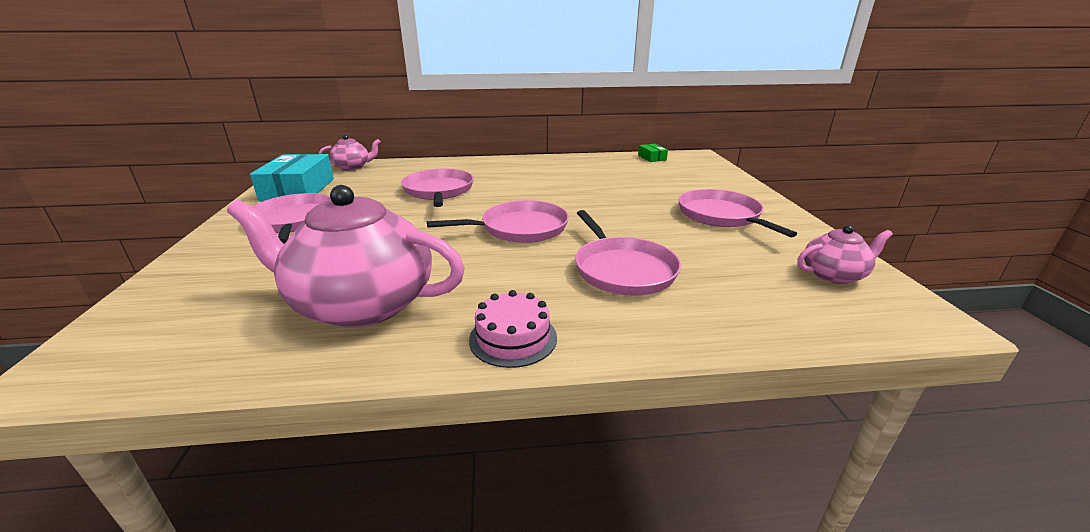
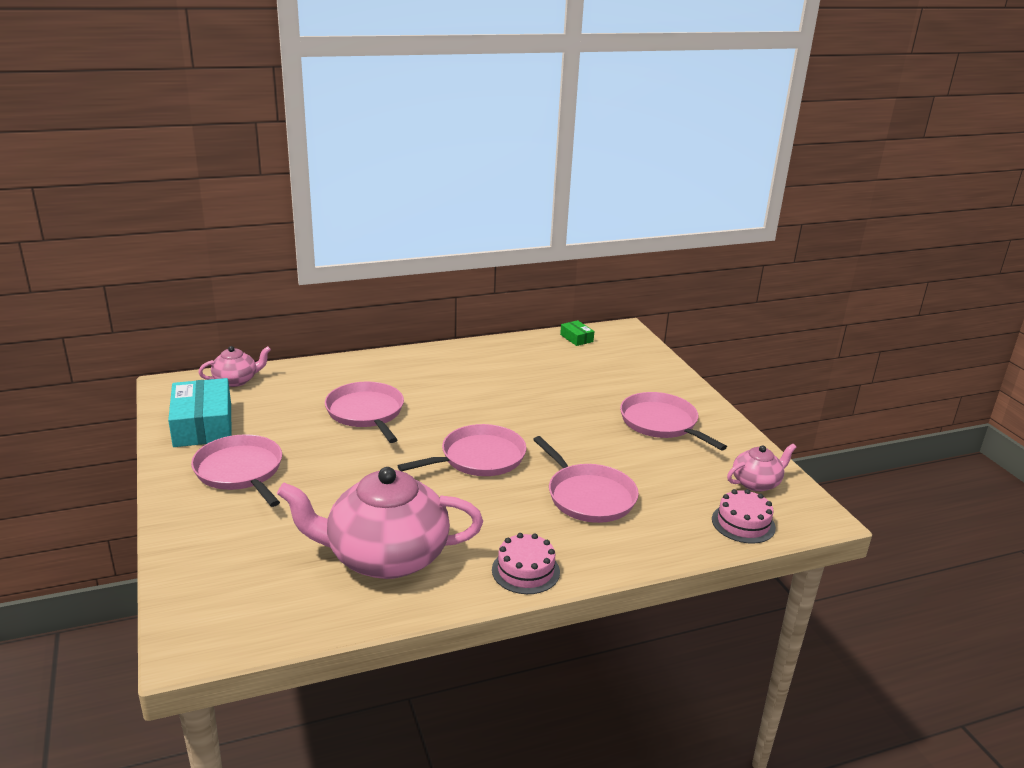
camera: 15 degrees left, 0 degrees up
none -> pink cake [712,489,776,544]

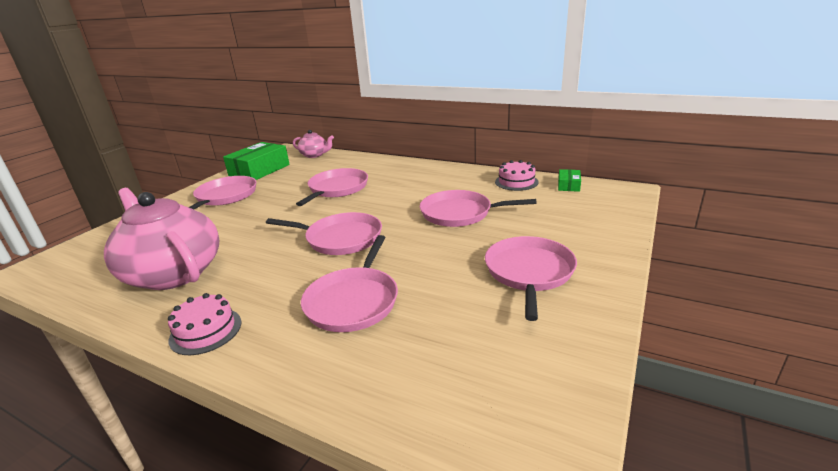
camera: 50 degrees right, 0 degrees up
turquoise box [168,378,232,447] -> green box [223,142,290,180]
pink cake [712,489,776,544] -> pink cake moved to [495,160,538,191]
pink teapot [727,444,796,492] -> none
none -> pink pan [420,190,536,227]

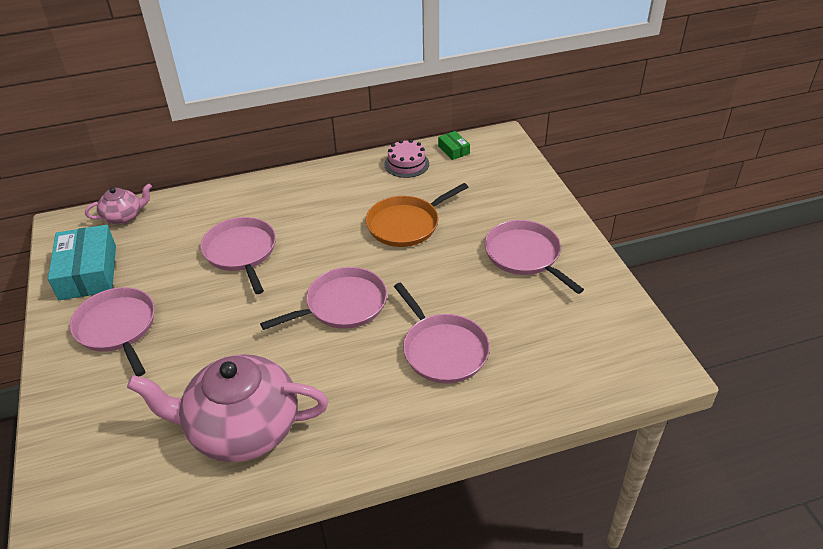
camera: 45 degrees left, 15 degrees up
pink cake [168,293,242,355] -> none
green box [223,142,290,180] -> turquoise box [48,225,116,300]
pink pan [420,190,536,227] -> orange pan [366,183,468,247]

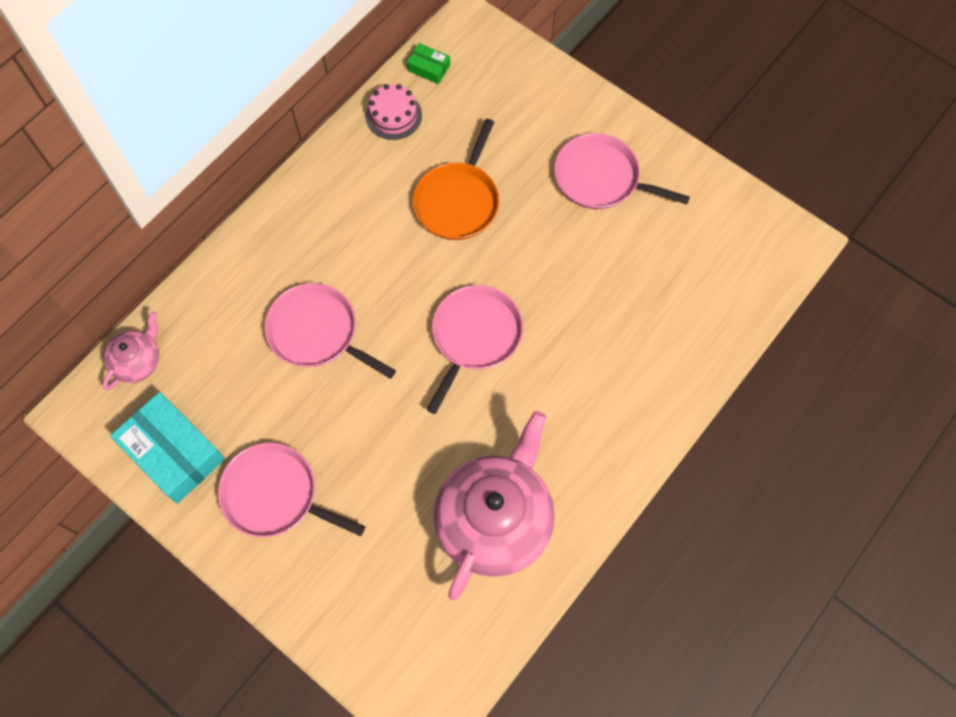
camera: 35 degrees left, 25 degrees up
pink teapot [127,354,328,462] -> pink teapot turned 150 degrees clockwise [434,411,555,600]
pink pan [394,283,490,384] -> none

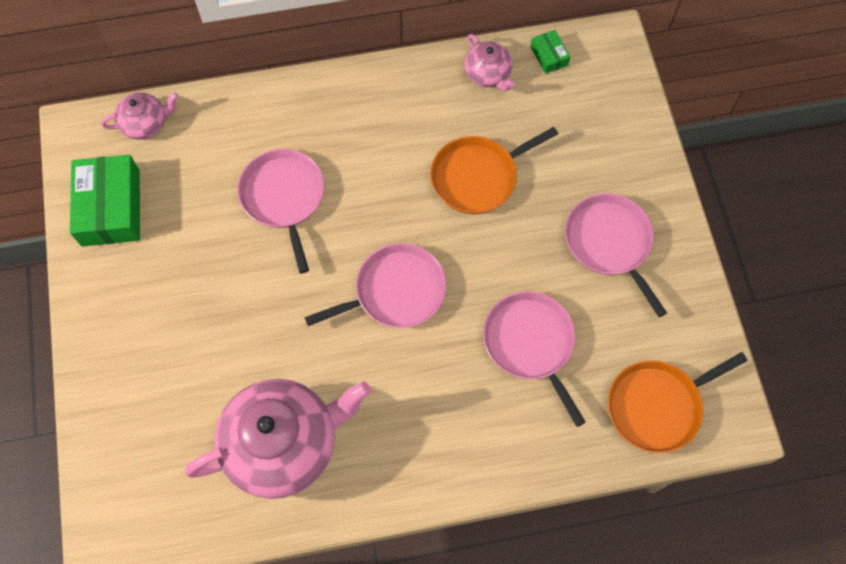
camera: 40 degrees right, 0 degrees up
turquoise box [110,392,225,504] -> green box [70,155,140,247]
pink pan [218,443,365,537] -> pink pan moved to [483,291,586,427]
pink cake [365,84,422,140] -> pink teapot [464,34,515,91]
none -> orange pan [608,352,748,453]

